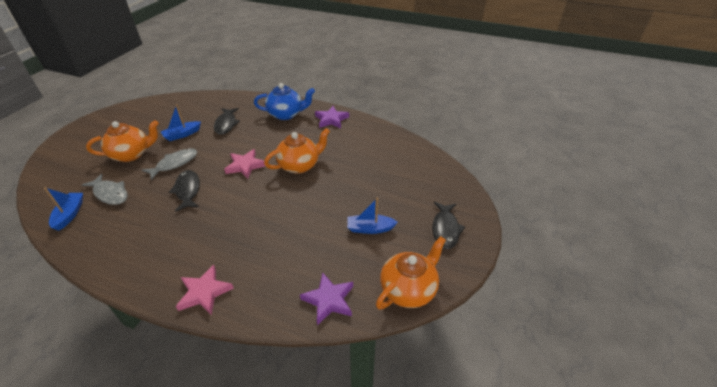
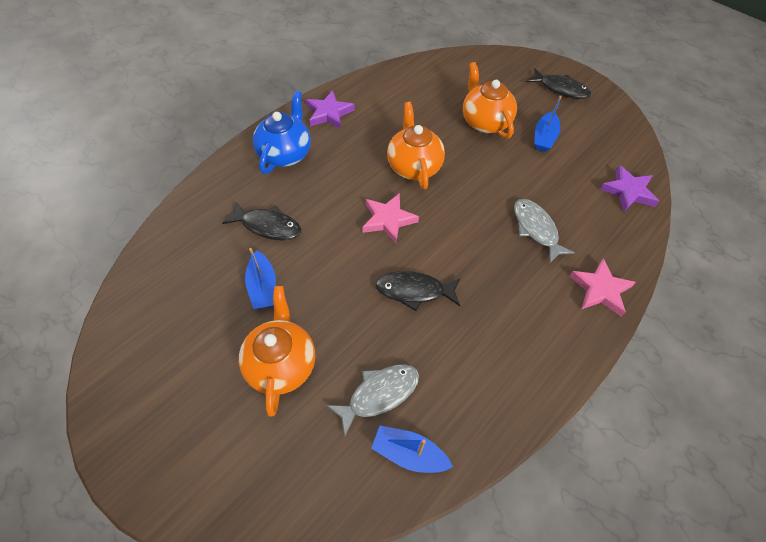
camera: 70 degrees left, 15 degrees up
grey fish [142,148,197,180] -> grey fish moved to [514,199,575,264]
orange teapot [376,236,446,310] -> orange teapot moved to [463,62,517,139]

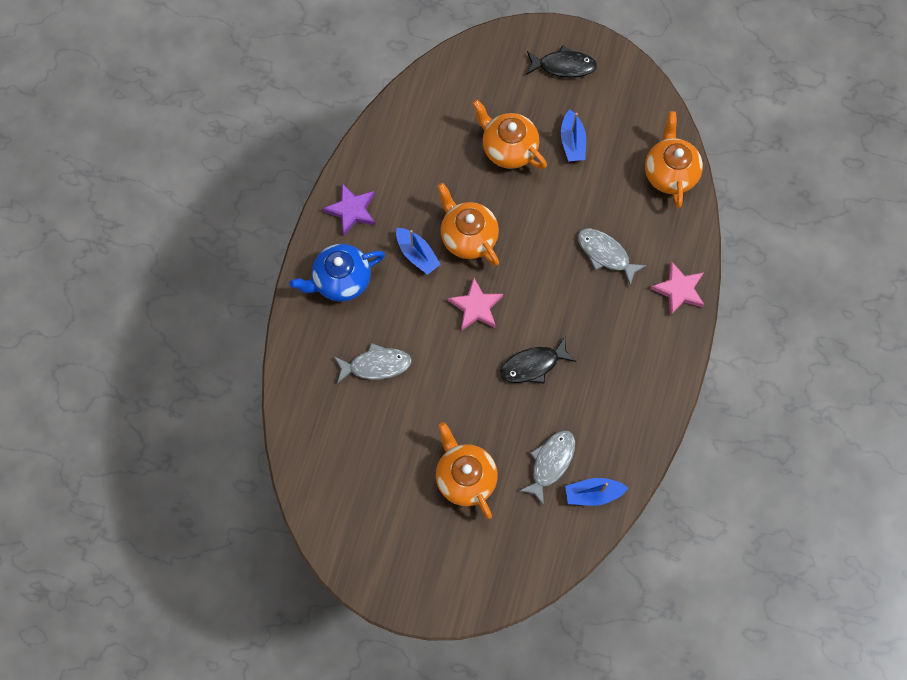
camera: 25 degrees left, 15 degrees up
black fish [222,202,301,240] -> grey fish [334,343,412,384]
blue boat [245,248,276,309] -> blue boat moved to [396,228,441,275]
blue teapot [253,91,311,174] -> blue teapot turned 105 degrees counterclockwise [290,244,385,302]
purple star [600,165,659,212] -> orange teapot [645,111,703,208]

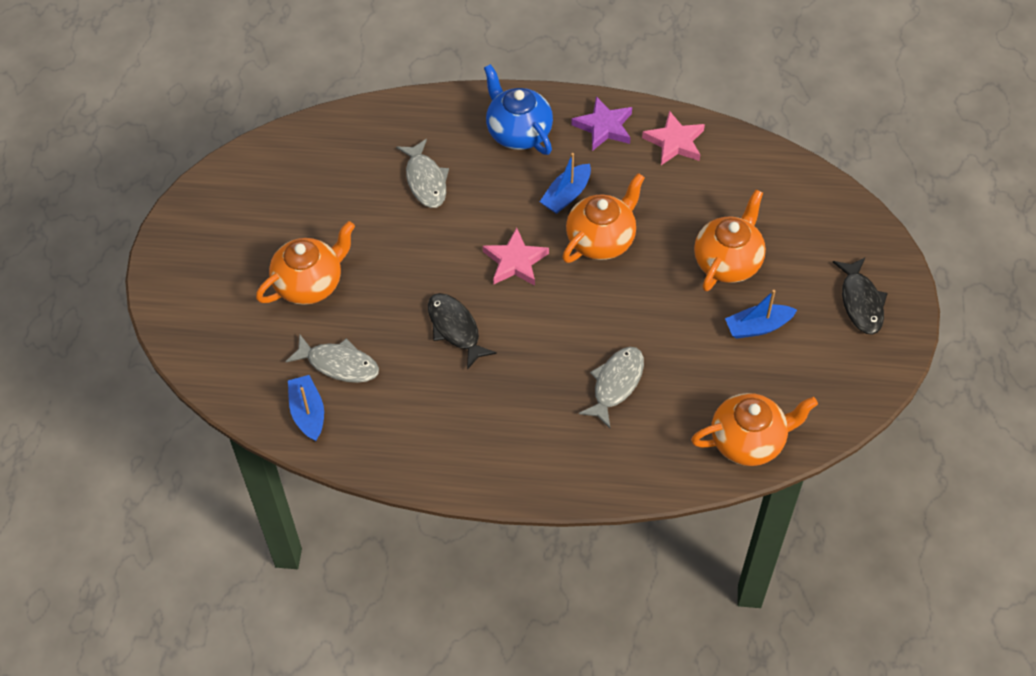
camera: 80 degrees right, 15 degrees down
pink star [650,261,704,316] -> pink star moved to [642,111,705,165]

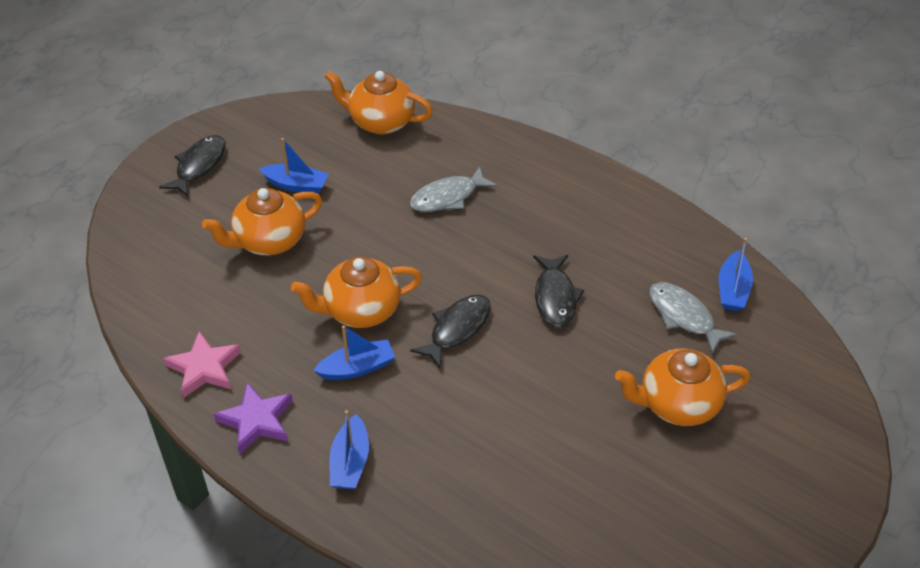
camera: 150 degrees left, 10 degrees down
grey fish [396,139,449,208] -> none
pink star [483,228,549,286] -> black fish [410,295,491,369]
blue teapot [484,64,553,155] -> blue boat [330,410,369,489]

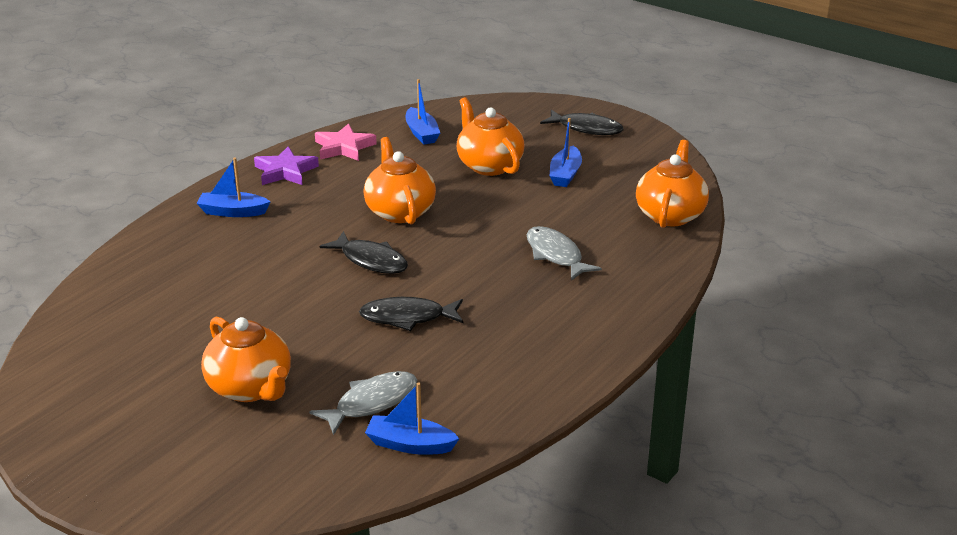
camera: 90 degrees right, 15 degrees down
blue boat [313,325,395,380] -> blue boat moved to [406,79,440,145]
orange teapot [615,349,750,426] -> orange teapot turned 150 degrees clockwise [201,317,291,402]

